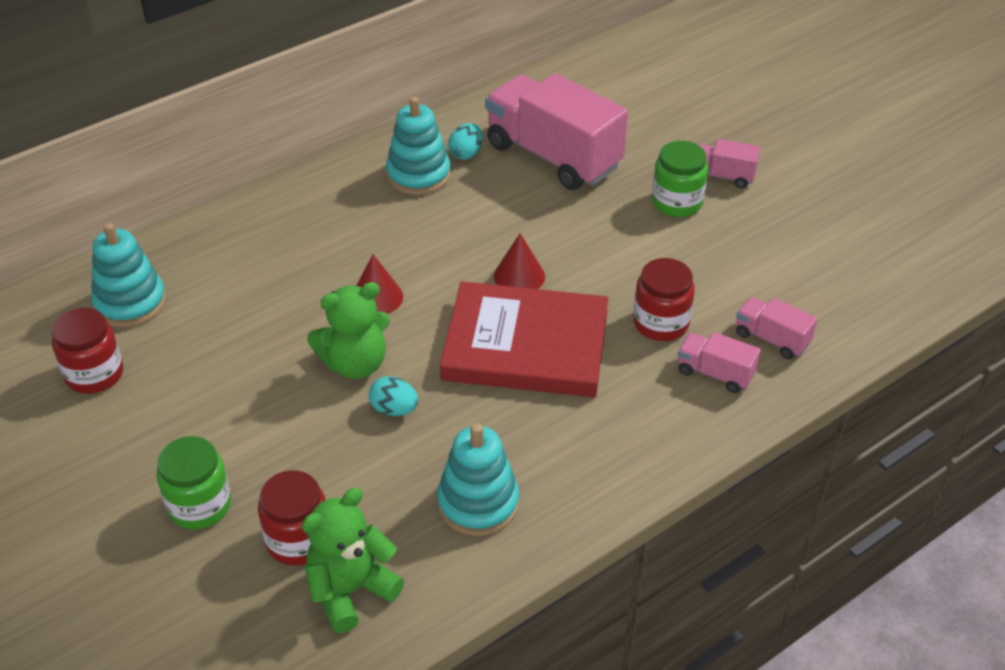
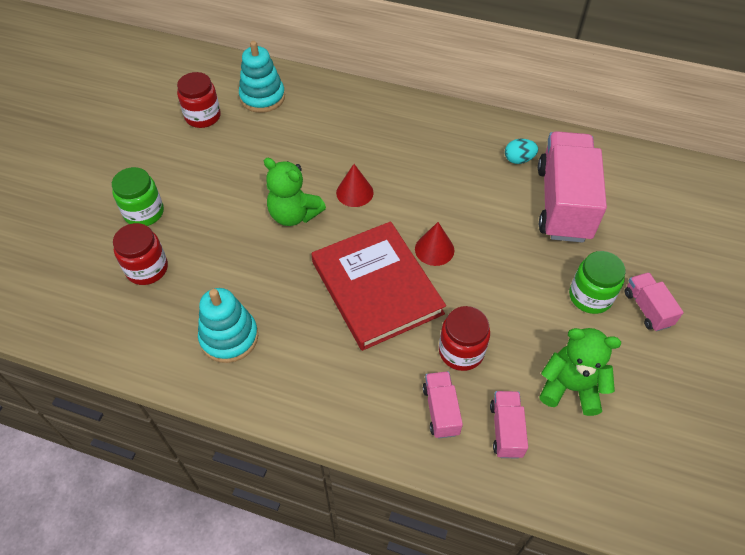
camera: 55 degrees right, 10 degrees up
green teddy bear [302,488,404,633] -> green teddy bear moved to [540,328,621,416]
turquoise egg [369,376,418,416] -> none
turquoise stacking toy [386,96,451,195] -> none

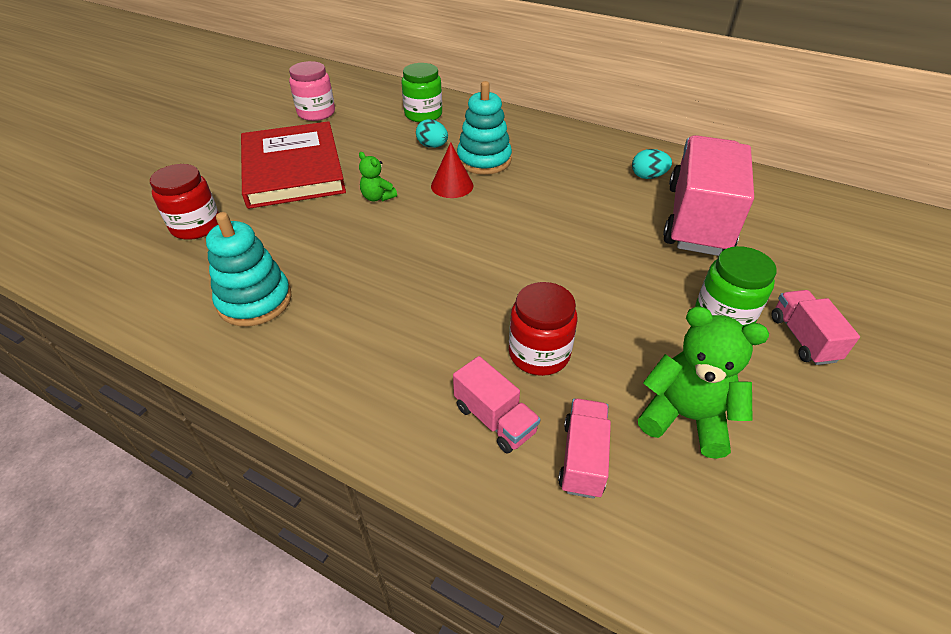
camera: 10 degrees right, 10 degrees down
green jar [112,167,164,226] -> green jar moved to [401,63,442,122]
red jar [177,72,221,128] -> pink jar [289,61,335,121]
turquoise stacking toy [239,41,285,113] -> turquoise stacking toy moved to [457,81,512,175]
green teddy bear [264,158,326,226] -> green teddy bear [359,152,397,202], size x0.54
red book [311,221,446,351] -> red book moved to [241,121,346,209]
red cone [415,222,454,266] -> none
pink truck [423,371,463,438] -> pink truck turned 135 degrees clockwise [453,356,540,453]
none -> turquoise egg [416,119,448,148]

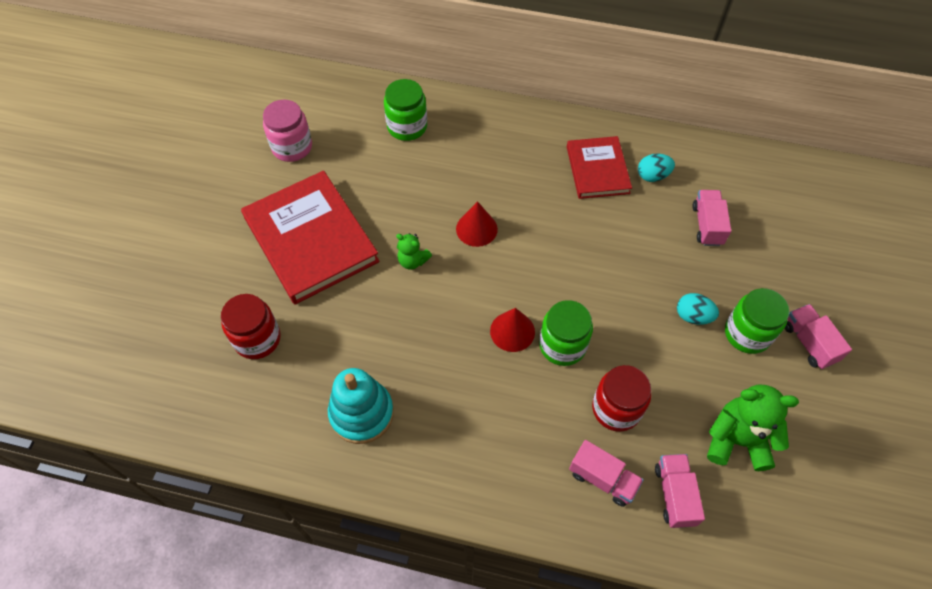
camera: 15 degrees left, 15 degrees up
turquoise egg [416,119,448,148] -> turquoise egg moved to [677,293,719,325]
turquoise stacking toy [457,81,512,175] -> none
pink truck [663,135,754,256] -> pink truck [692,190,731,246], size x0.46
none -> red cone [490,308,535,352]
none -> green jar [539,300,593,366]
none -> red book [567,136,632,199]

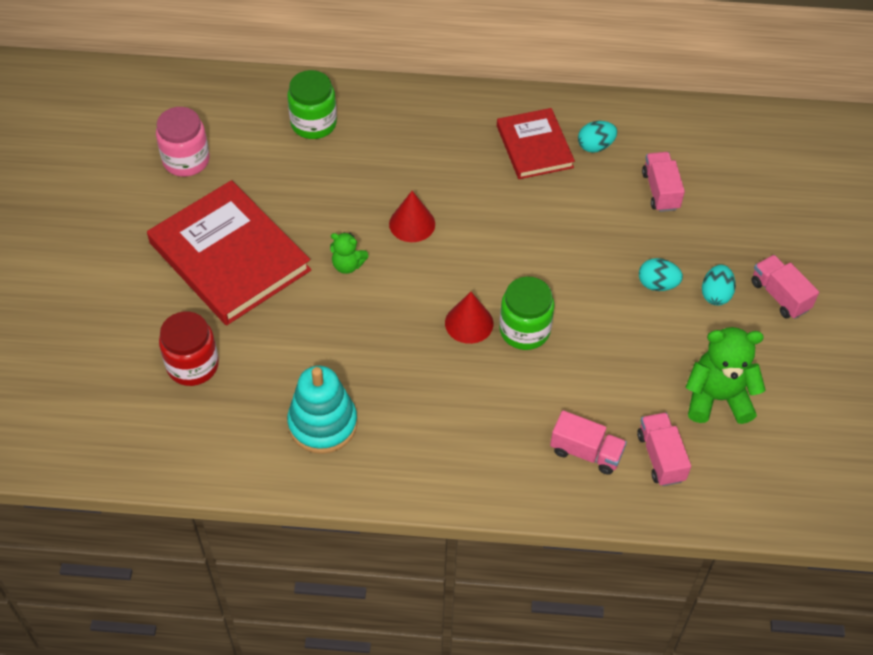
camera: 10 degrees left, 5 degrees down
red jar [592,365,651,432] -> none
green jar [725,288,789,354] -> turquoise egg [702,265,736,306]

